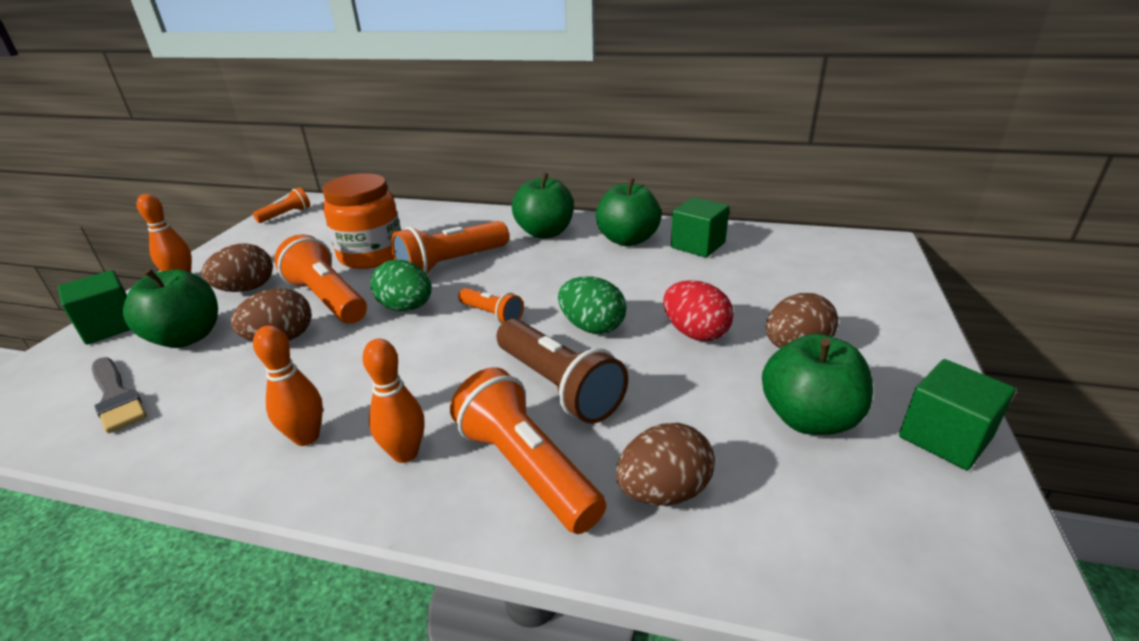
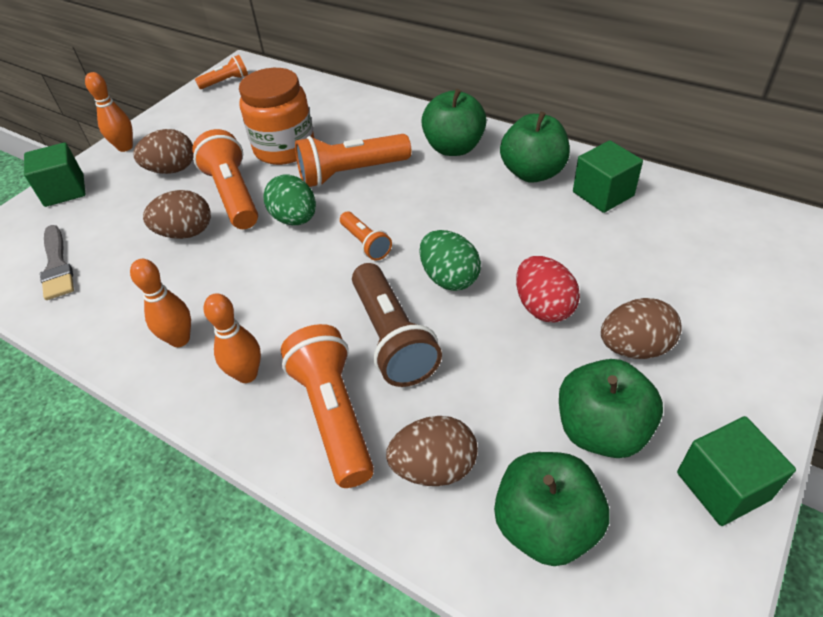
camera: 20 degrees right, 15 degrees up
green apple [123,269,218,348] -> green apple moved to [494,452,609,566]

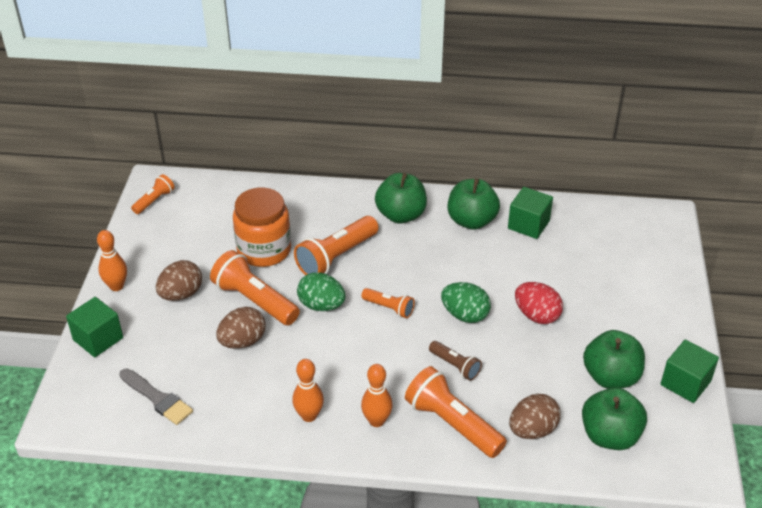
camera: 30 degrees left, 5 degrees down
brown flashlight [352,263,442,387] -> brown flashlight [429,341,482,381], size x0.55
brown egg [601,298,682,359] -> none

